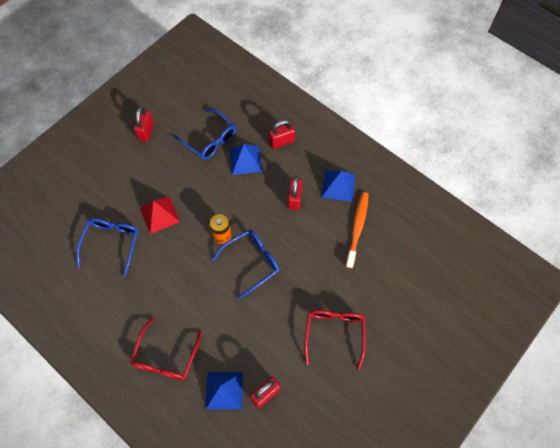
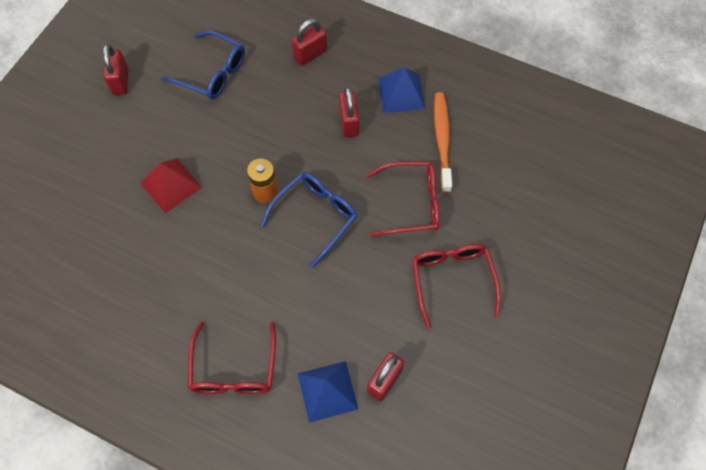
camera: 15 degrees left, 0 degrees up
blue glasses [76,218,139,277] -> none
blue pyramid [229,144,262,175] -> none
none -> red glasses [366,162,440,237]

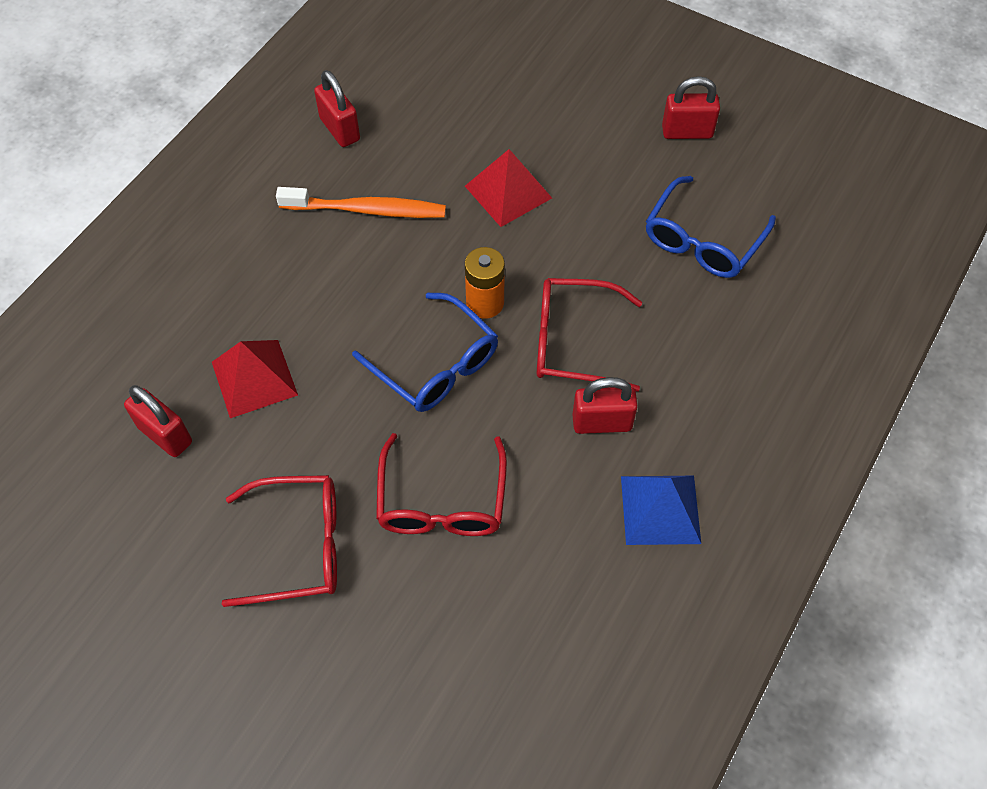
camera: 95 degrees right, 5 degrees down
red glasses [187,321,276,394] -> red glasses moved to [536,278,642,392]
red padlock [292,19,327,66] -> red padlock moved to [314,70,360,147]
blue pyramid [298,361,358,423] -> none
orange toothbrush [434,92,452,193] -> orange toothbrush moved to [276,187,446,218]
none -> red pyramid [212,340,298,418]

